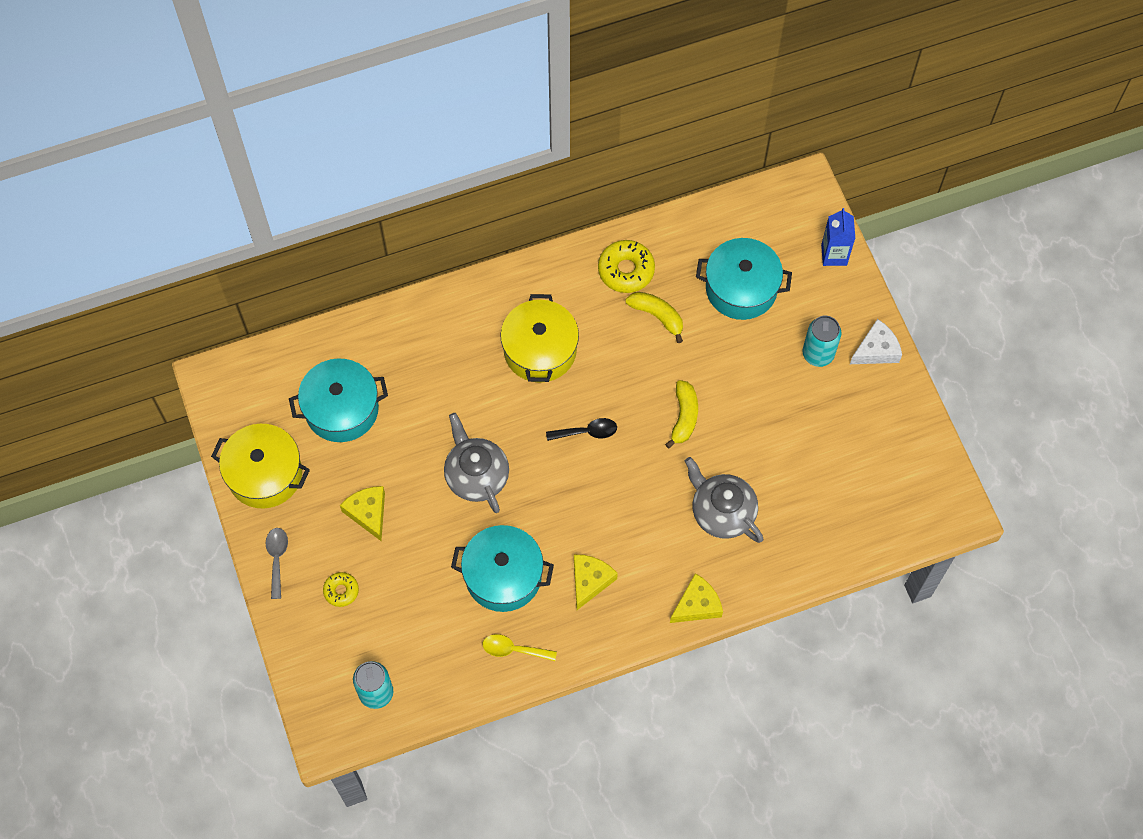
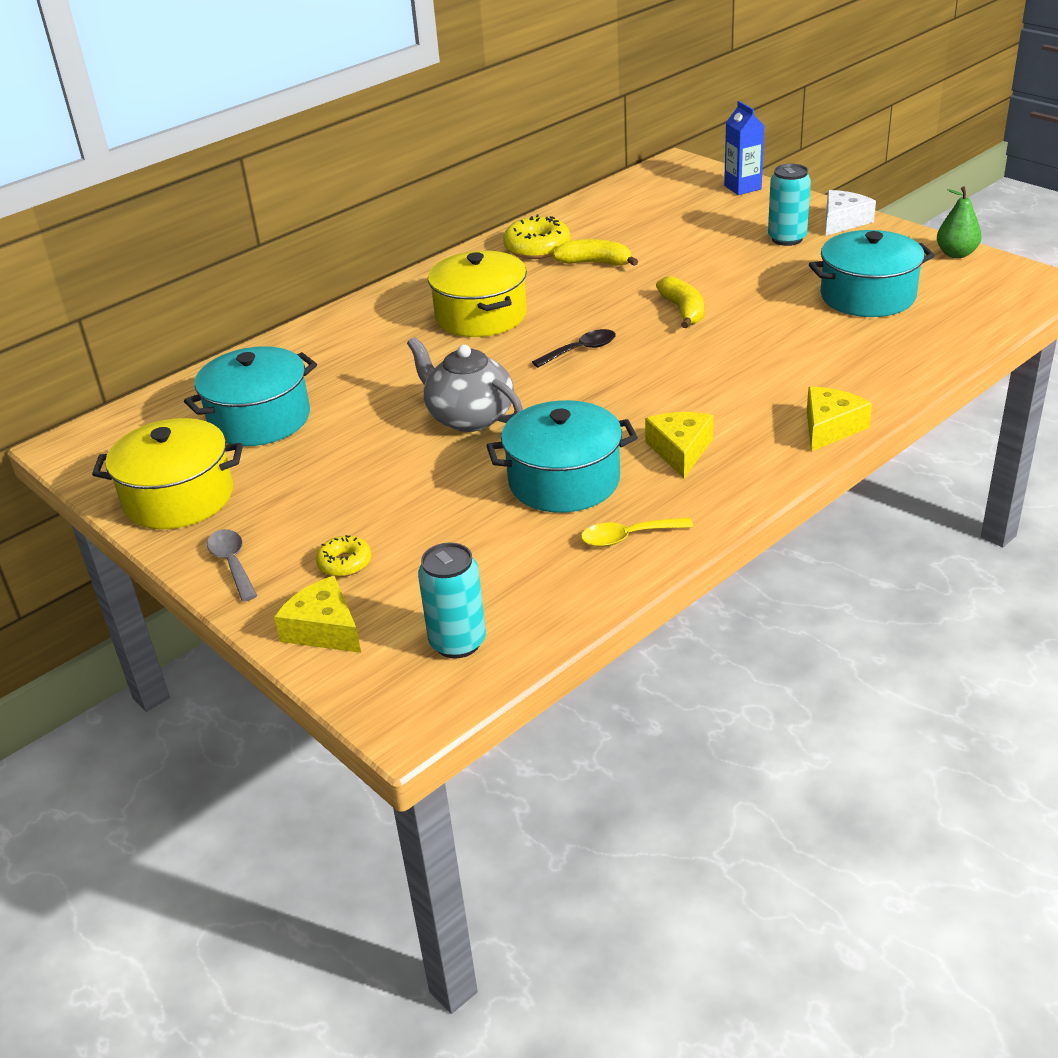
camera: 20 degrees left, 30 degrees down
yellow cheese [340,486,385,541] -> yellow cheese moved to [274,576,361,653]
grey teapot [685,457,763,543] -> none
turquoise pot [696,238,792,320] -> turquoise pot moved to [809,230,935,317]
none -> green pear [937,187,982,258]

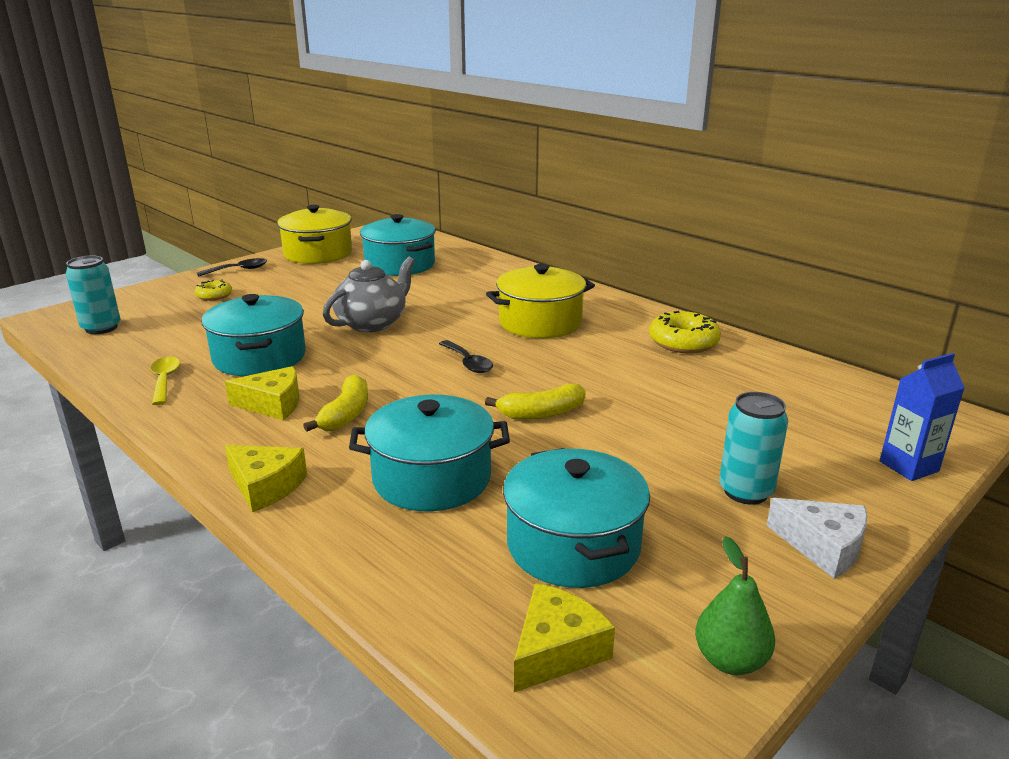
camera: 85 degrees right, 10 degrees down
grey spoon [207,529,257,602] -> black spoon [197,258,267,277]
yellow cheese [274,576,361,653] -> yellow cheese moved to [514,583,615,692]
yellow banana [553,239,638,266] -> yellow banana moved to [303,374,368,432]
none -> turquoise pot [349,395,510,511]

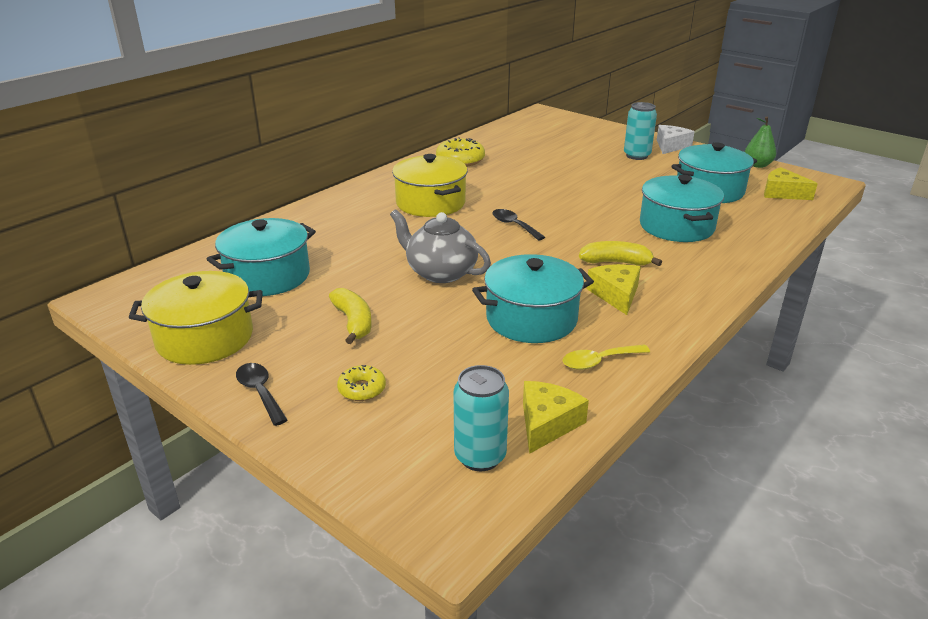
camera: 95 degrees left, 5 degrees up
yellow cheese [225,445,307,512] -> yellow cheese moved to [523,381,589,454]
black spoon [439,340,493,373] -> black spoon turned 90 degrees counterclockwise [492,209,545,241]
yellow banana [485,384,586,419] -> yellow banana moved to [329,288,372,344]
blue carton [880,353,965,481] -> none

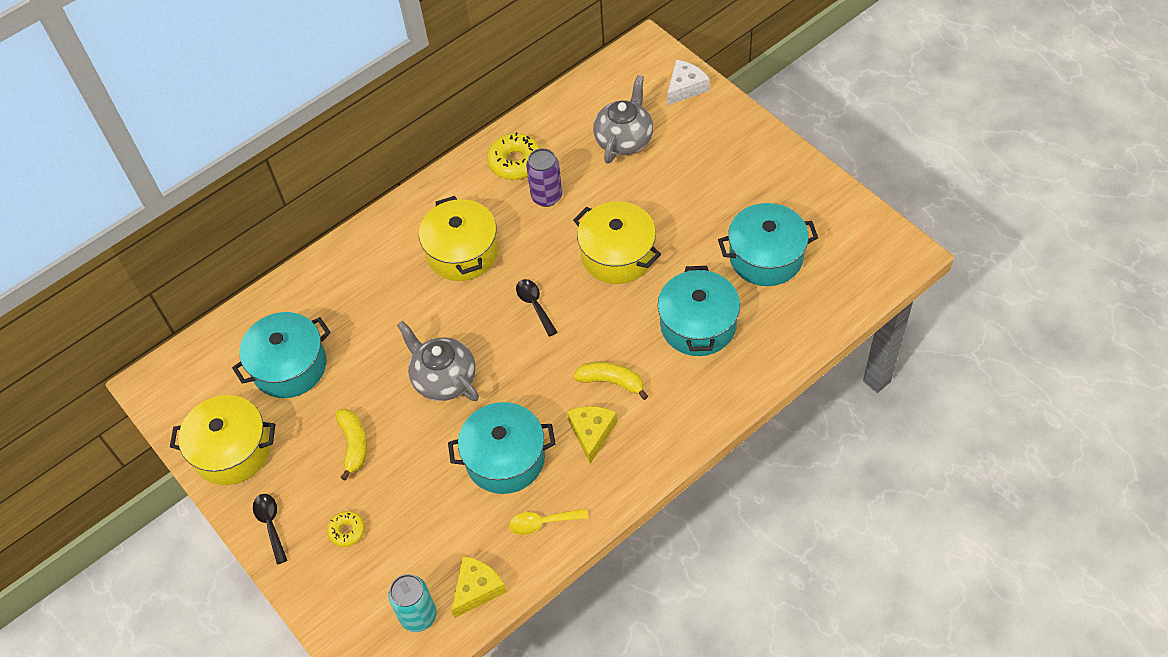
camera: 15 degrees right, 25 degrees up
turquoise can [624,102,657,160] -> none
white cheese [657,125,695,154] -> white cheese moved to [667,60,710,106]
green pear [745,117,776,168] -> none
yellow cheese [764,167,818,200] -> none
none -> purple can [526,148,562,207]
none -> yellow pot [573,201,661,284]
none -> grey teapot [593,75,653,164]

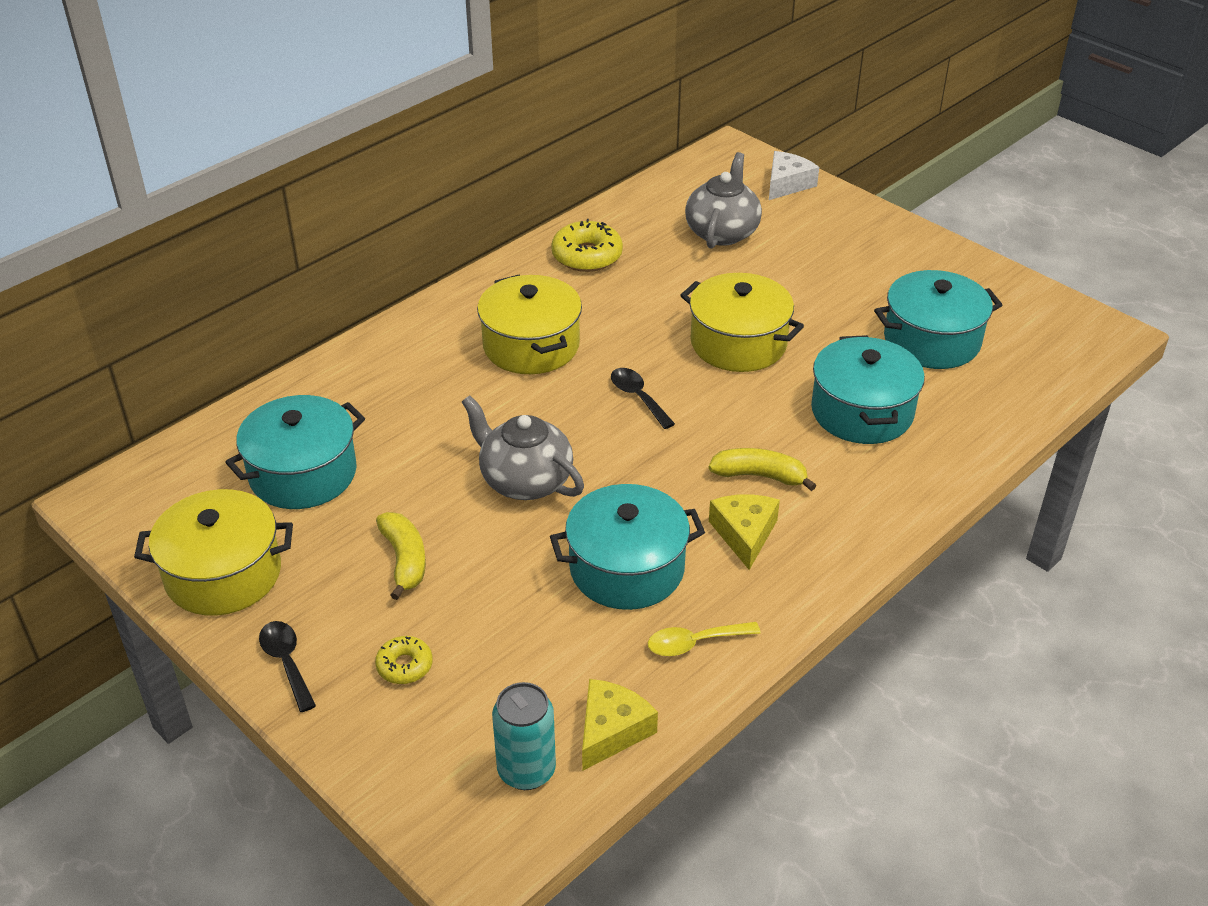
camera: 10 degrees left, 15 degrees down
purple can [526,148,562,207] -> none

